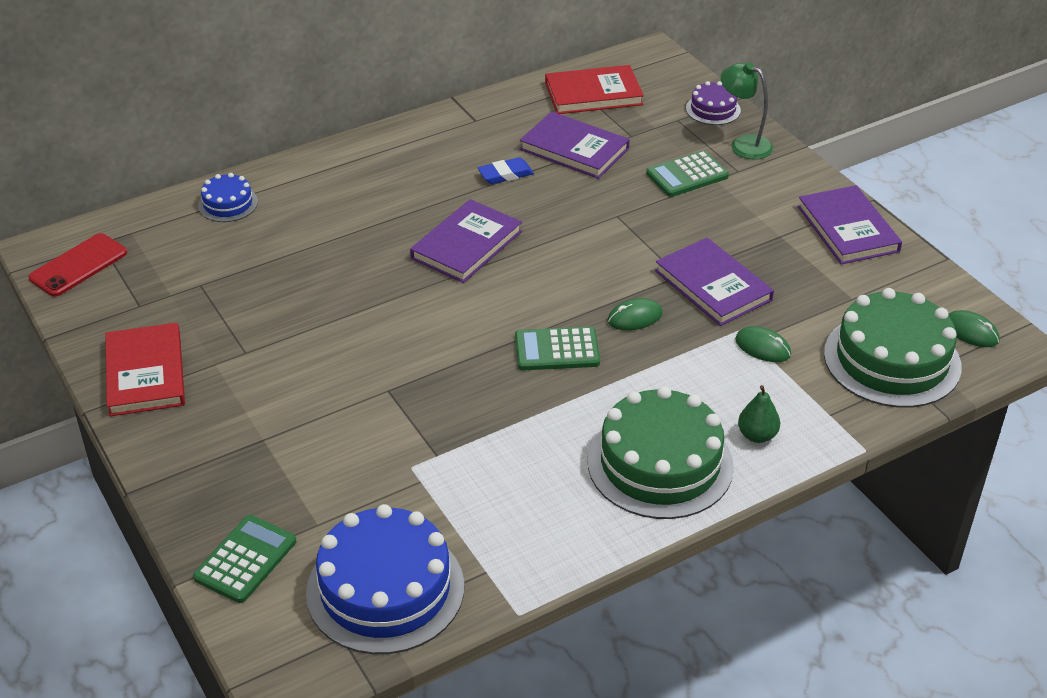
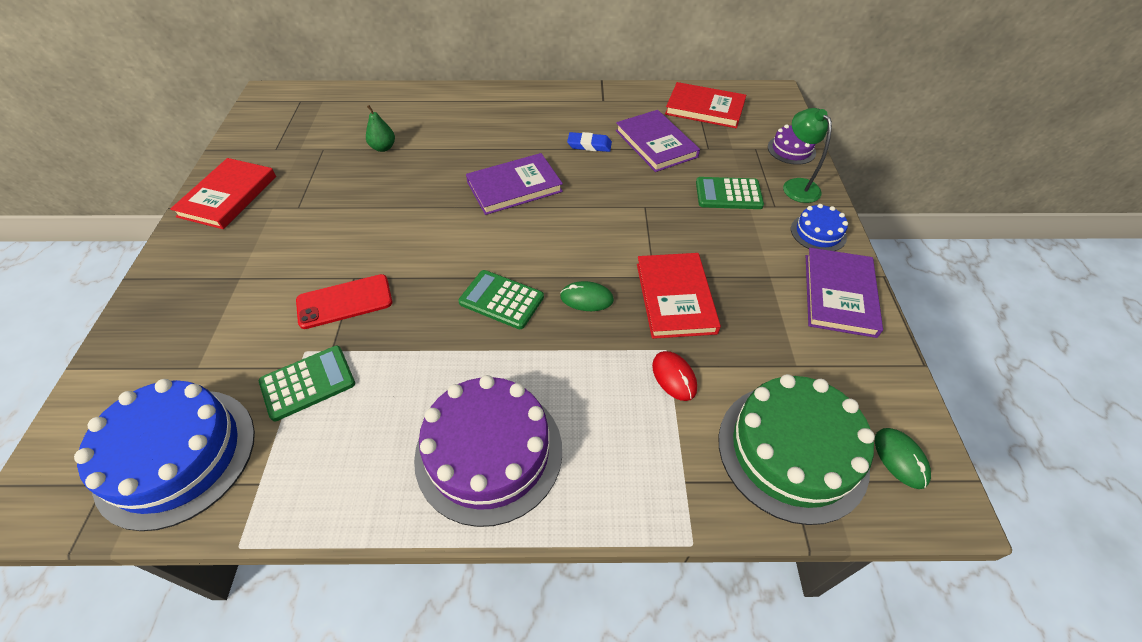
camera: 30 degrees right, 10 degrees up
red phone [28,233,127,297] -> red phone moved to [296,274,392,329]
green calculator [193,515,296,603] -> green calculator moved to [259,346,355,421]
blue cake [198,173,258,222] -> blue cake moved to [791,204,848,251]
green cake [588,386,734,519] -> purple cake [414,375,562,527]
purple book [655,238,774,326] -> red book [637,253,721,339]
green mouse [735,326,791,362] -> red mouse [652,351,697,401]
green pear [738,385,780,443] -> green pear moved to [366,105,395,152]

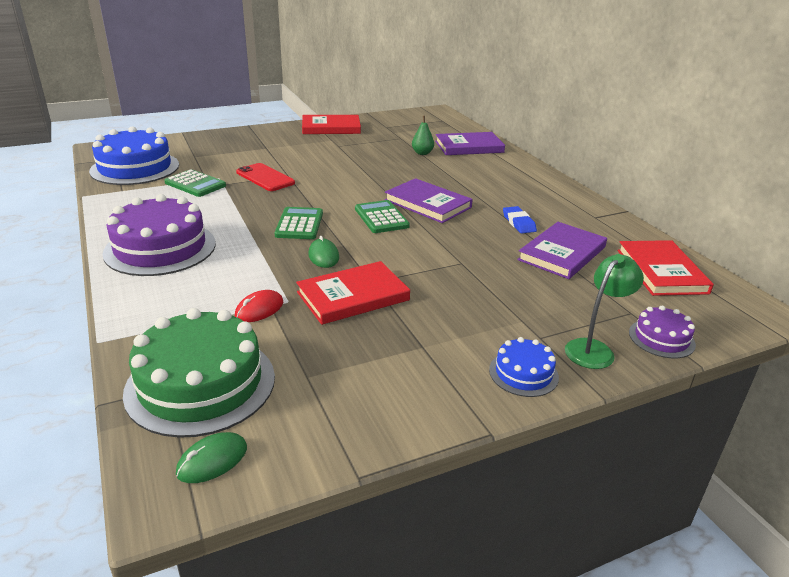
camera: 65 degrees right, 20 degrees down
green calculator [696,177,764,209] -> green calculator moved to [355,200,410,233]
purple book [806,248,883,338] -> purple book moved to [435,132,505,155]

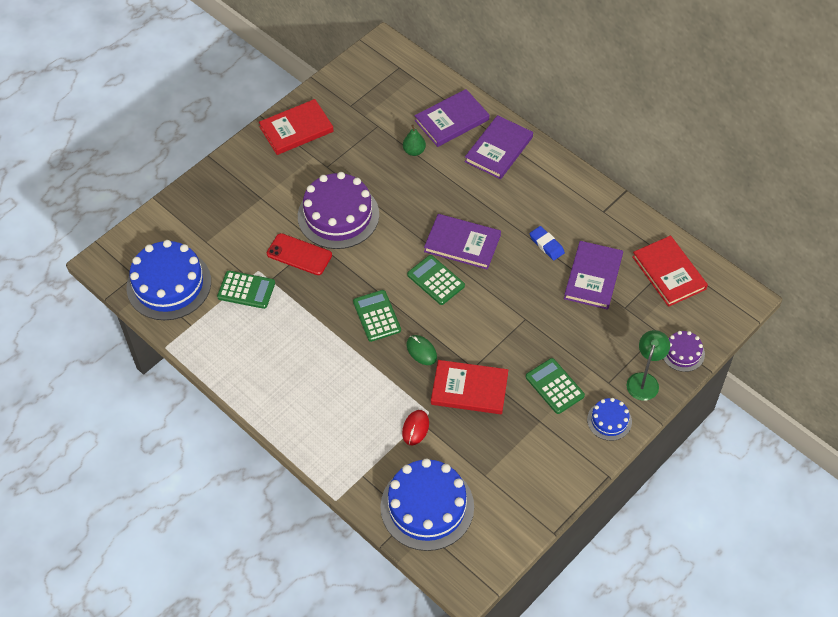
camera: 20 degrees left, 25 degrees up
purple cake [102,194,216,276] -> purple cake moved to [298,172,379,249]
green cake [123,308,275,438] -> blue cake [380,459,474,551]
green mouse [176,432,247,483] -> none
red book [296,261,410,325] -> red book turned 60 degrees clockwise [431,360,508,414]
none -> purple book [465,115,533,179]
none -> green calculator [526,358,585,414]

